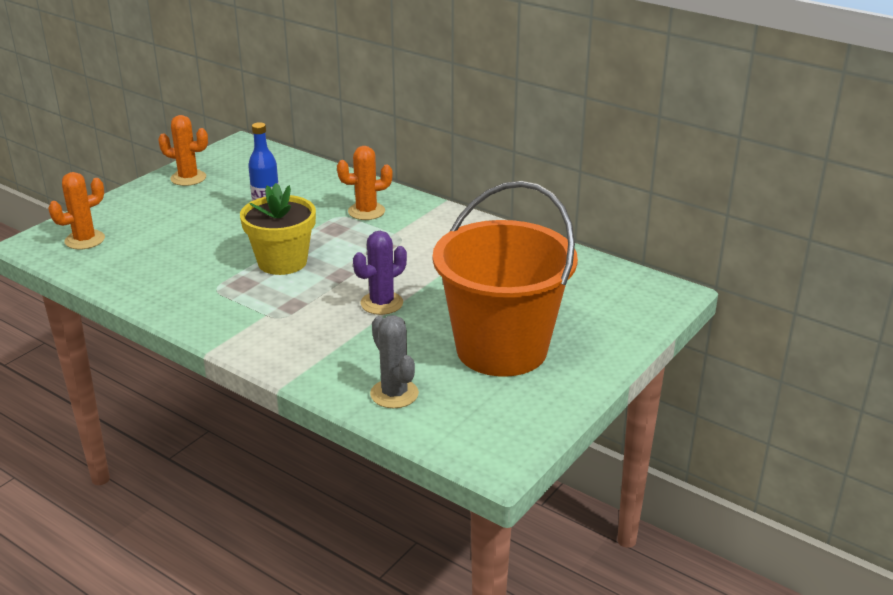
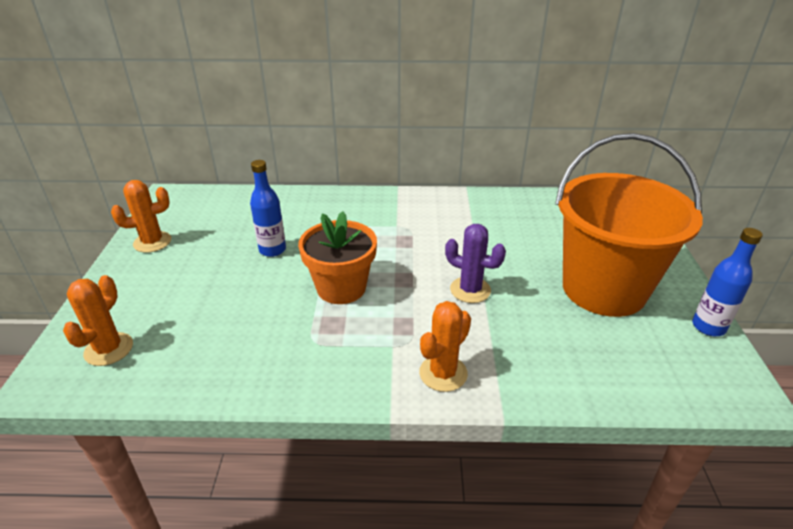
camera: 35 degrees left, 5 degrees up
yellow flower pot [240,183,316,275] -> orange flower pot [298,211,377,304]
orange cactus [337,146,392,220] -> orange cactus moved to [419,301,471,392]
purple cactus [353,231,407,315] -> purple cactus turned 75 degrees counterclockwise [445,224,506,303]
grey cactus [370,315,419,408] -> none
none -> blue bottle [692,228,763,336]

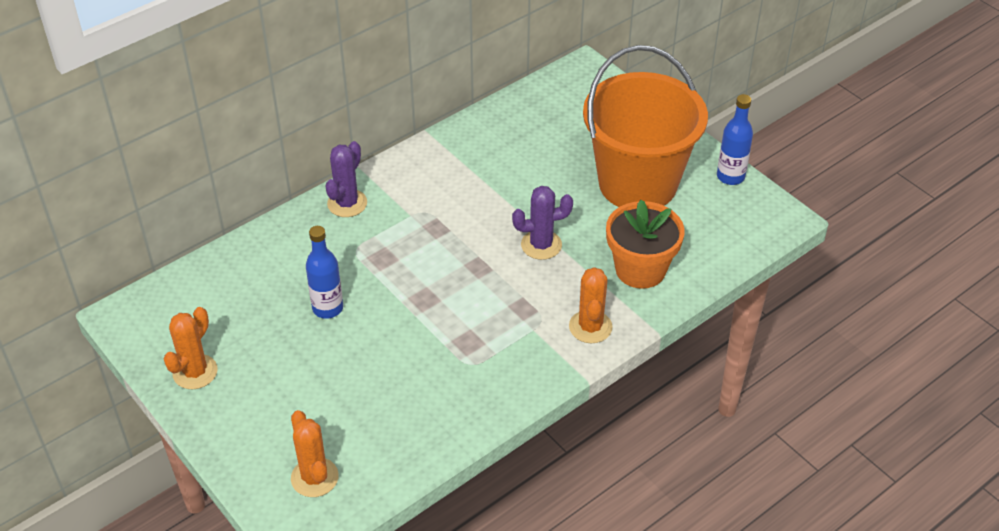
camera: 40 degrees left, 10 degrees up
orange flower pot [298,211,377,304] -> orange flower pot moved to [606,200,685,289]
none -> purple cactus [325,141,367,217]

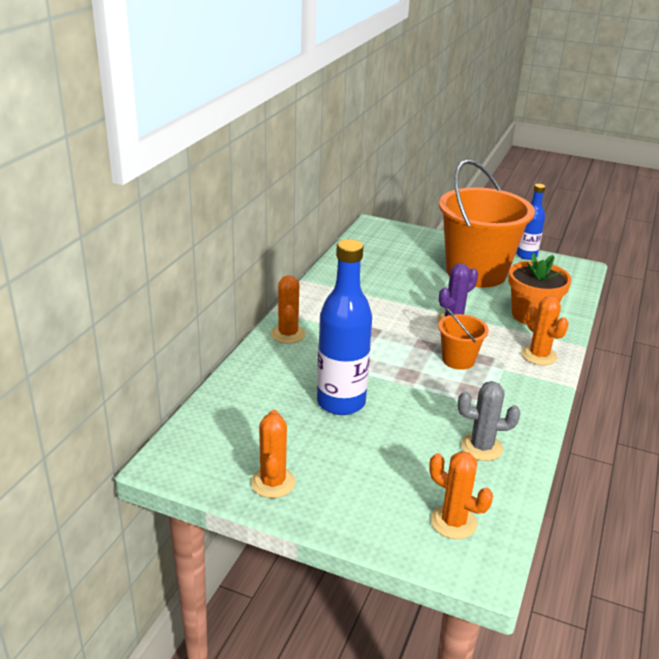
camera: 30 degrees left, 15 degrees down
blue bottle [306,226,343,319] -> blue bottle [317,239,372,415], size x1.73
purple cactus [325,141,367,217] -> orange cactus [271,275,306,344]
none -> orange bucket [438,308,489,370]
none -> grey cactus [458,381,520,461]

